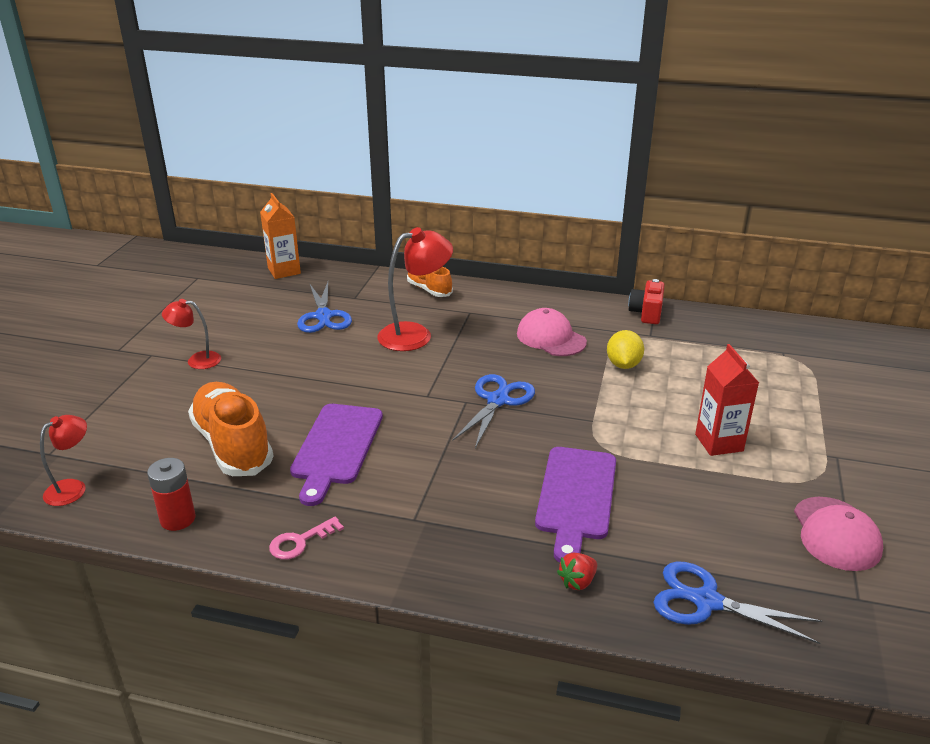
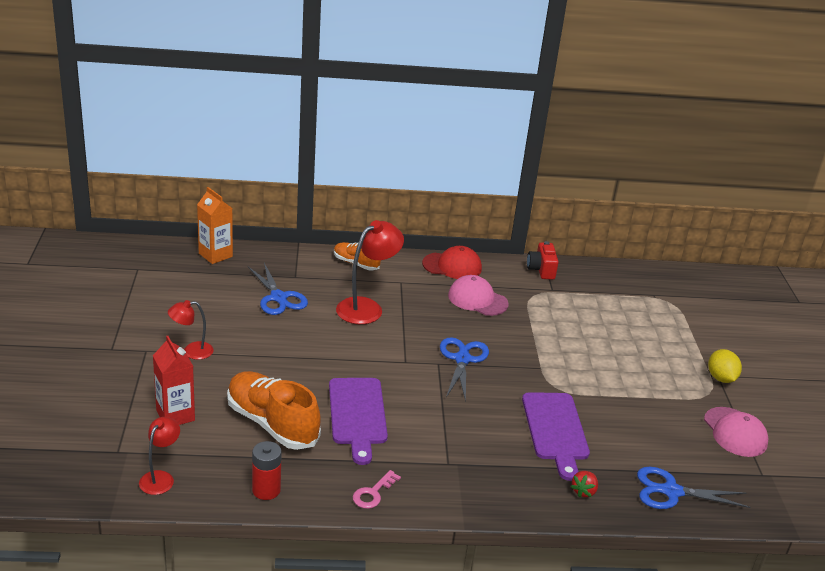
camera: 20 degrees left, 0 degrees up
yellow lemon [607,330,644,369] -> yellow lemon moved to [708,349,742,383]
red carton [695,344,759,456] -> red carton moved to [153,336,195,425]
none -> red cap [422,246,482,279]

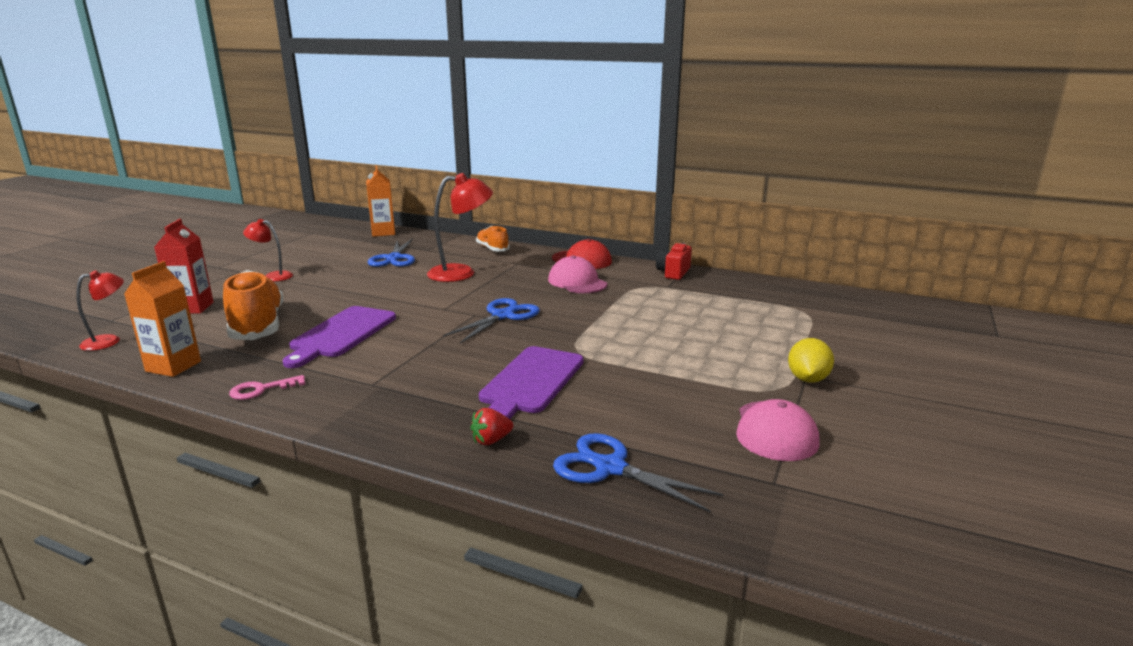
camera: 30 degrees right, 10 degrees down
red battery [252,441,282,500] -> orange carton [124,261,201,377]

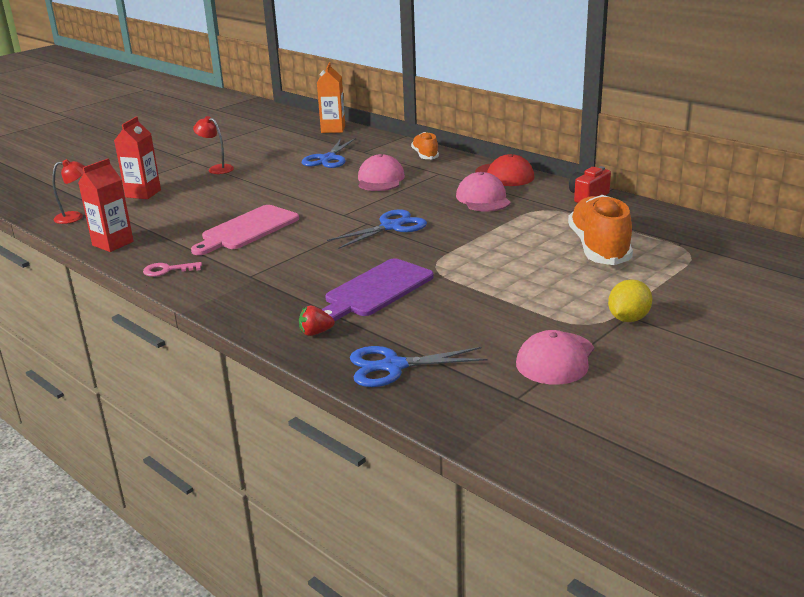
camera: 20 degrees right, 5 degrees up
orange carton [124,261,201,377] -> red carton [78,158,134,252]
orange shoe [223,270,283,340] -> orange shoe moved to [568,195,633,265]
purple cutting board [283,306,396,368] -> pink cutting board [191,205,299,255]
red lamp [427,173,493,282] -> pink cap [358,154,405,191]
blue scissors [553,433,723,512] -> blue scissors turned 60 degrees counterclockwise [350,346,487,387]

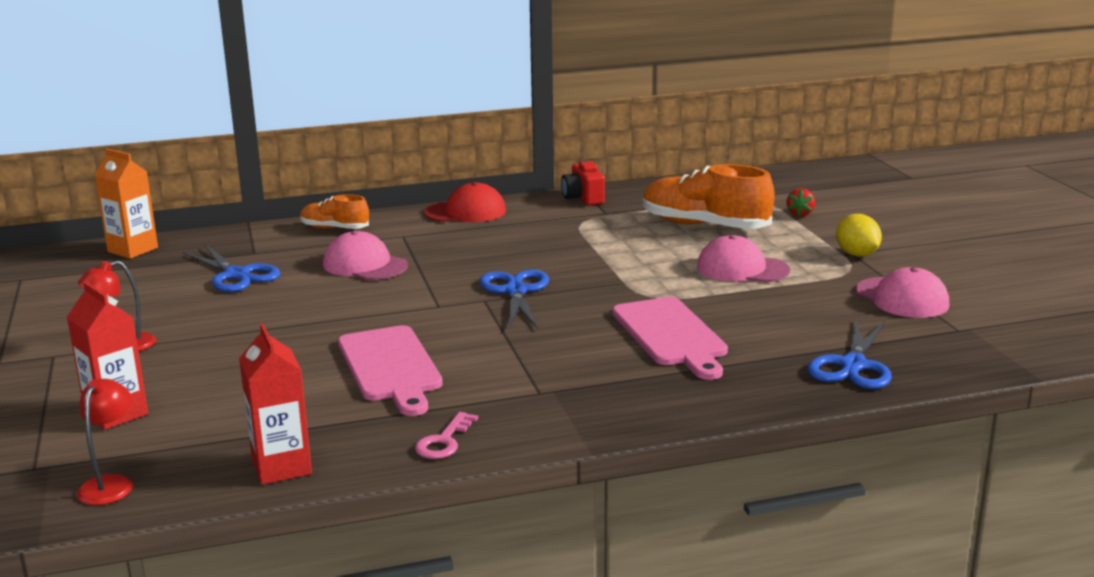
camera: 60 degrees left, 5 degrees down
red strawberry [299,306,335,336] -> red strawberry moved to [786,188,815,217]
purple cutting board [321,258,434,321] -> pink cutting board [612,297,728,380]
pink cap [456,172,511,212] -> pink cap moved to [697,235,790,282]

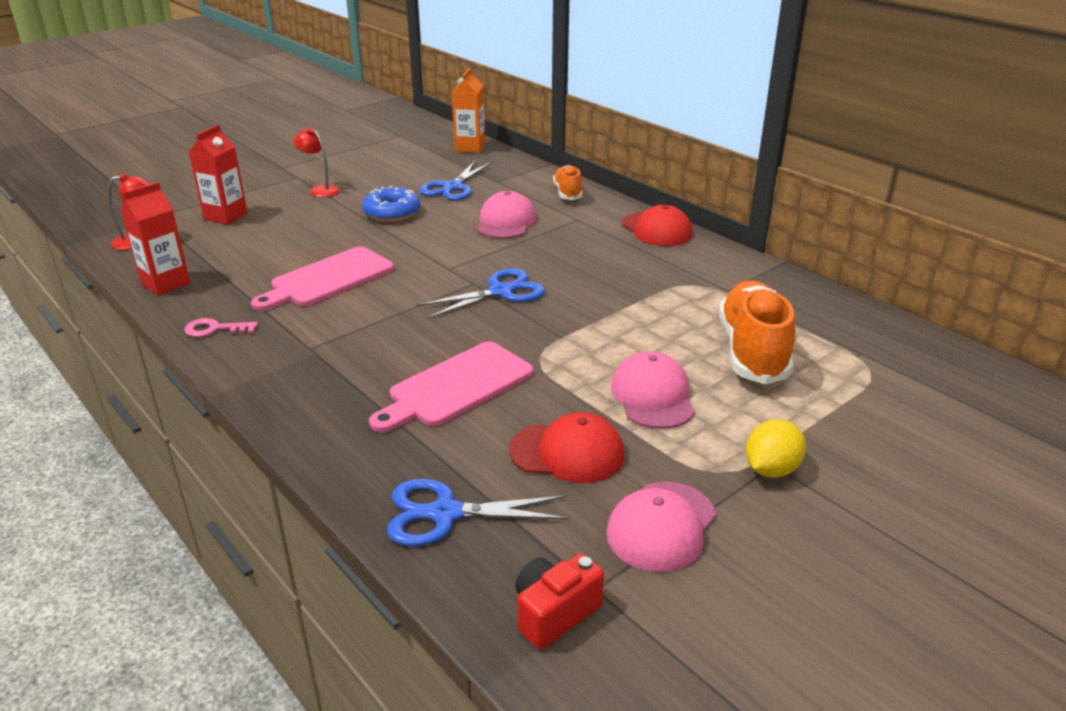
camera: 65 degrees right, 10 degrees up
red camera [561,160,605,205] -> red camera moved to [515,553,604,649]
red strawberry [786,188,815,217] -> none
none -> blue donut [362,186,421,222]
none -> red cap [509,412,625,483]

